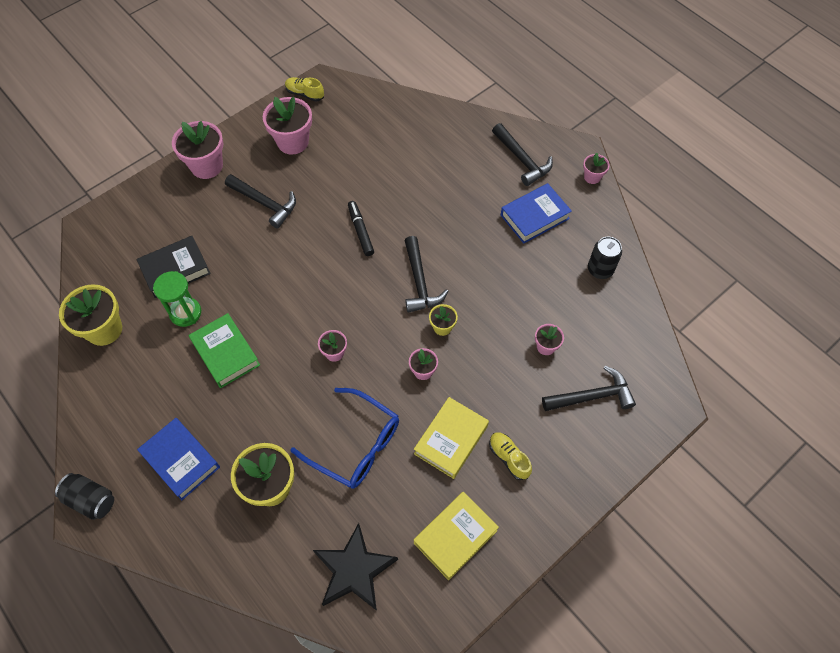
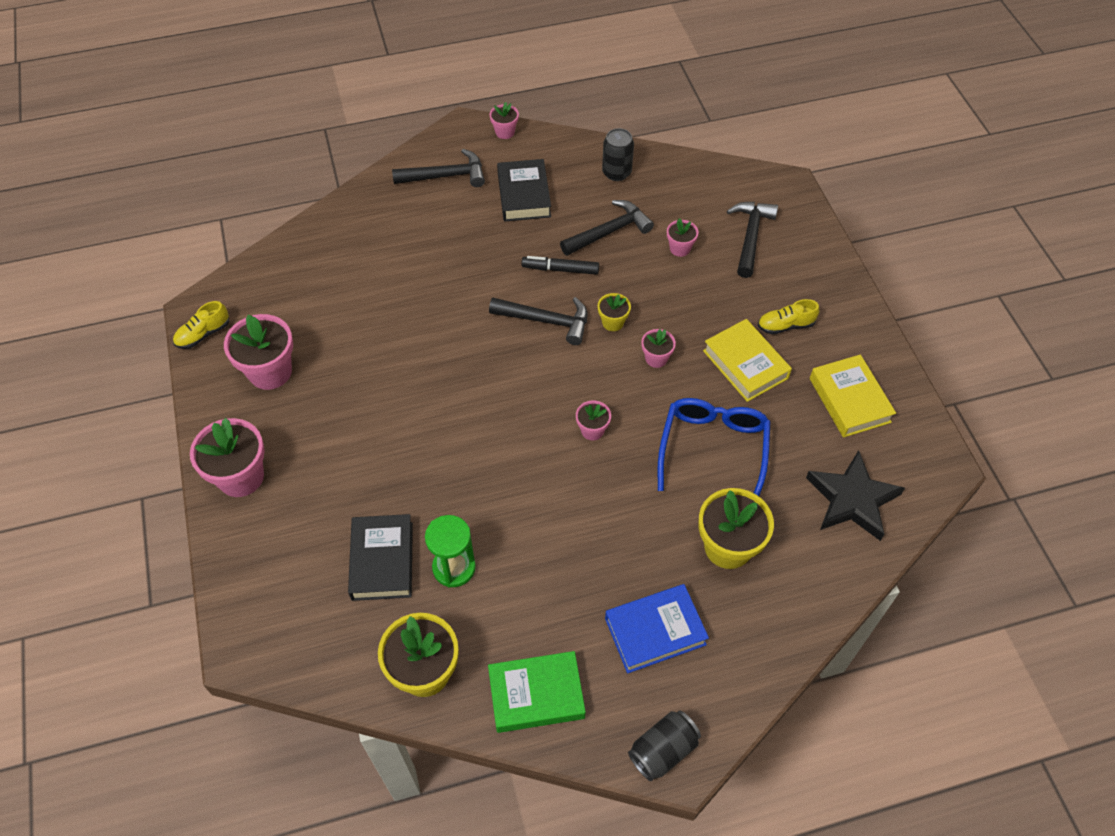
camera: 65 degrees left, 5 degrees down
green book [189,313,260,388] -> green book moved to [488,651,586,733]
black hammer [225,174,296,228] -> black hammer moved to [560,200,654,256]
blue glasses [290,388,399,489] -> blue glasses turned 45 degrees counterclockwise [658,398,771,496]
black marker [348,201,374,256] -> black marker moved to [522,256,599,275]
blue book [501,183,572,244] -> black book [497,159,551,222]

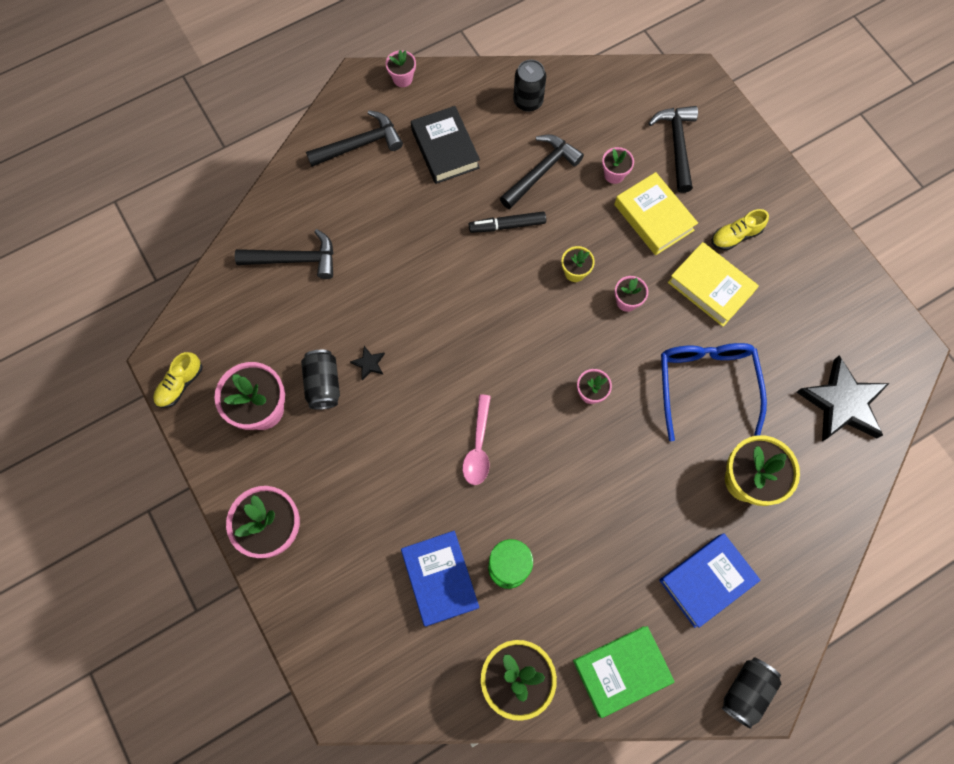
camera: 15 degrees left, 15 degrees up
black book [348,514,413,601] -> blue book [401,531,479,627]
black hammer [489,297,588,345] -> black hammer moved to [235,229,334,279]
yellow book [810,354,896,438] -> yellow book moved to [614,172,698,255]
none -> black can [301,350,340,410]
none -> black star [350,346,385,380]
none -> pink spoon [463,395,491,485]

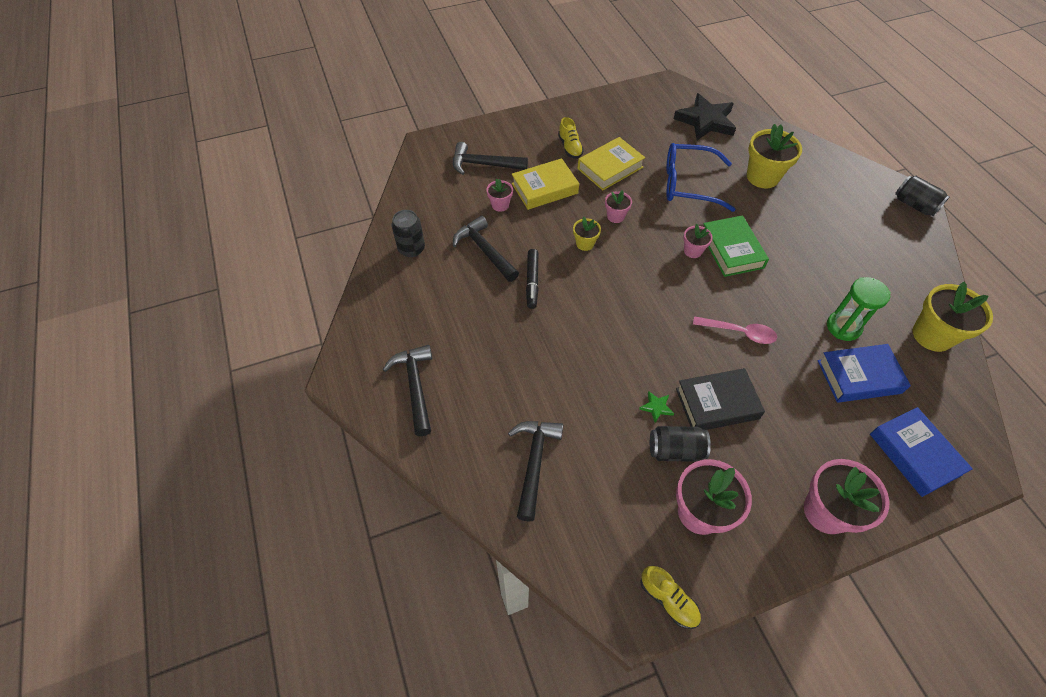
camera: 80 degrees left, 15 degrees down
black star [350,346,385,380] -> green star [639,391,674,423]
pink flower pot [386,50,416,87] -> none
black book [411,106,480,184] -> black book moved to [676,368,765,430]
green book [573,626,675,718] -> green book moved to [704,215,769,277]
blue book [659,533,761,628] -> blue book moved to [870,407,973,497]

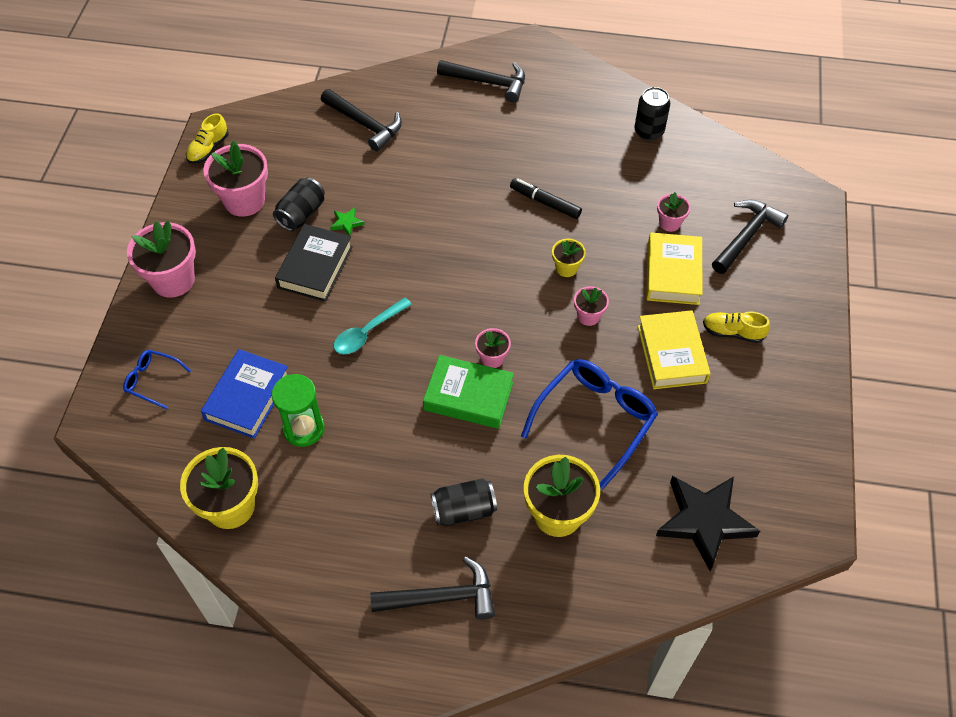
camera: 120 degrees right, 0 degrees up
black hammer [453,216,519,282] -> black hammer moved to [370,557,495,620]
yellow shoe [640,566,701,629] -> yellow shoe turned 45 degrees counterclockwise [186,113,229,164]
pink spoon [693,316,777,344] -> turquoise spoon [334,298,412,354]
blue book [870,407,973,497] -> blue glasses [123,350,191,409]
black can [895,176,950,216] -> black can moved to [430,478,497,526]

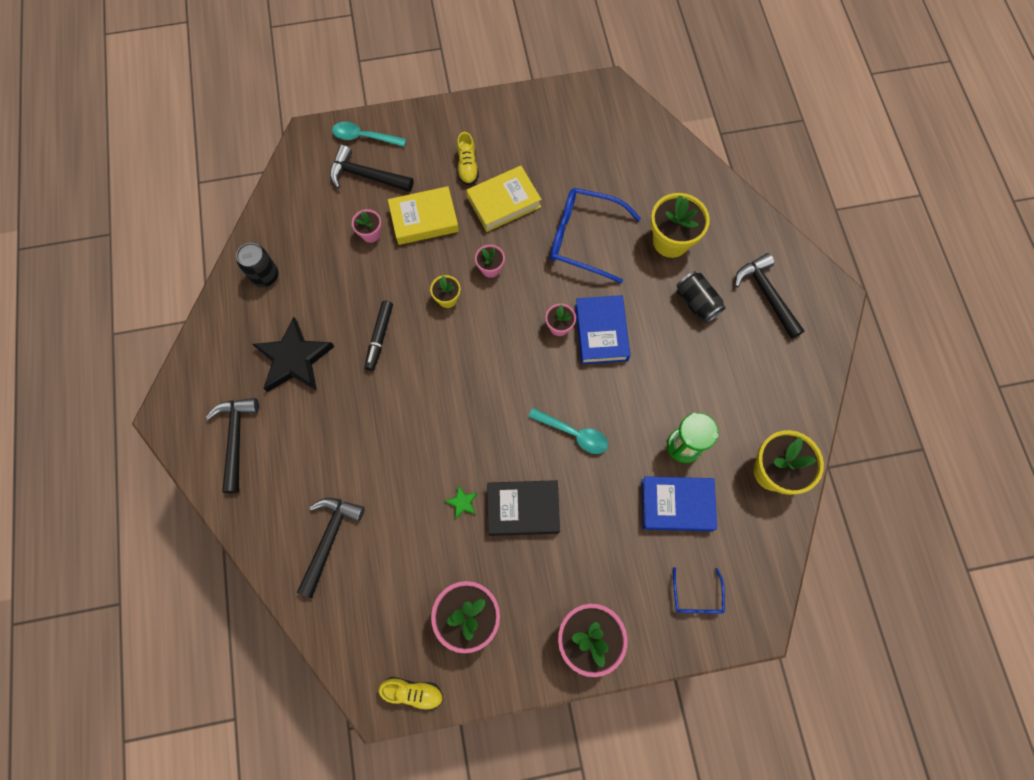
camera: 110 degrees left, 15 degrees up
black can [273,177,325,231] -> none
green book [423,355,514,429] -> blue book [575,295,630,365]
black star [656,476,760,571] -> black star moved to [252,317,335,392]
none -> turquoise spoon [332,122,406,147]

